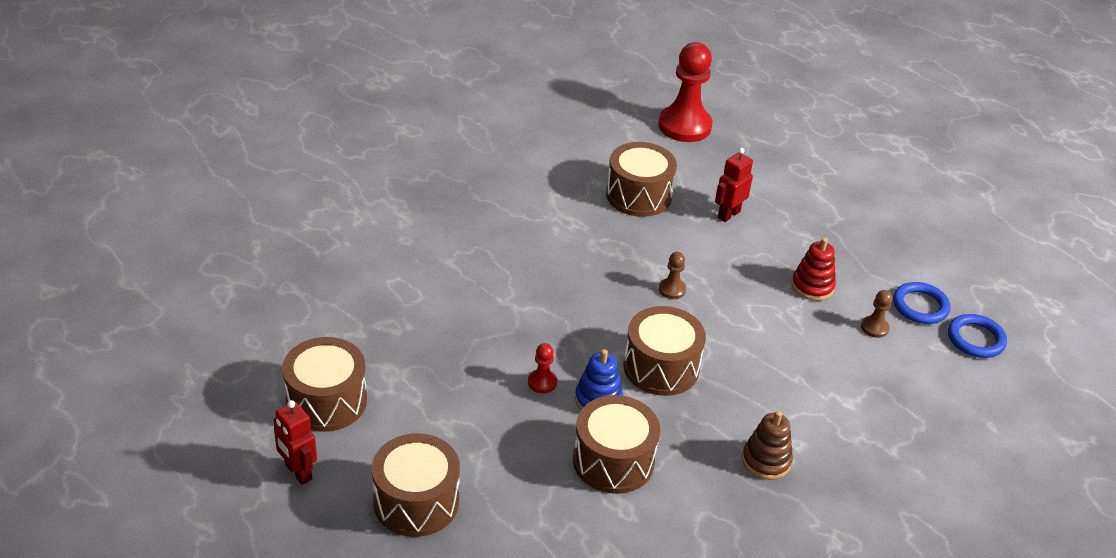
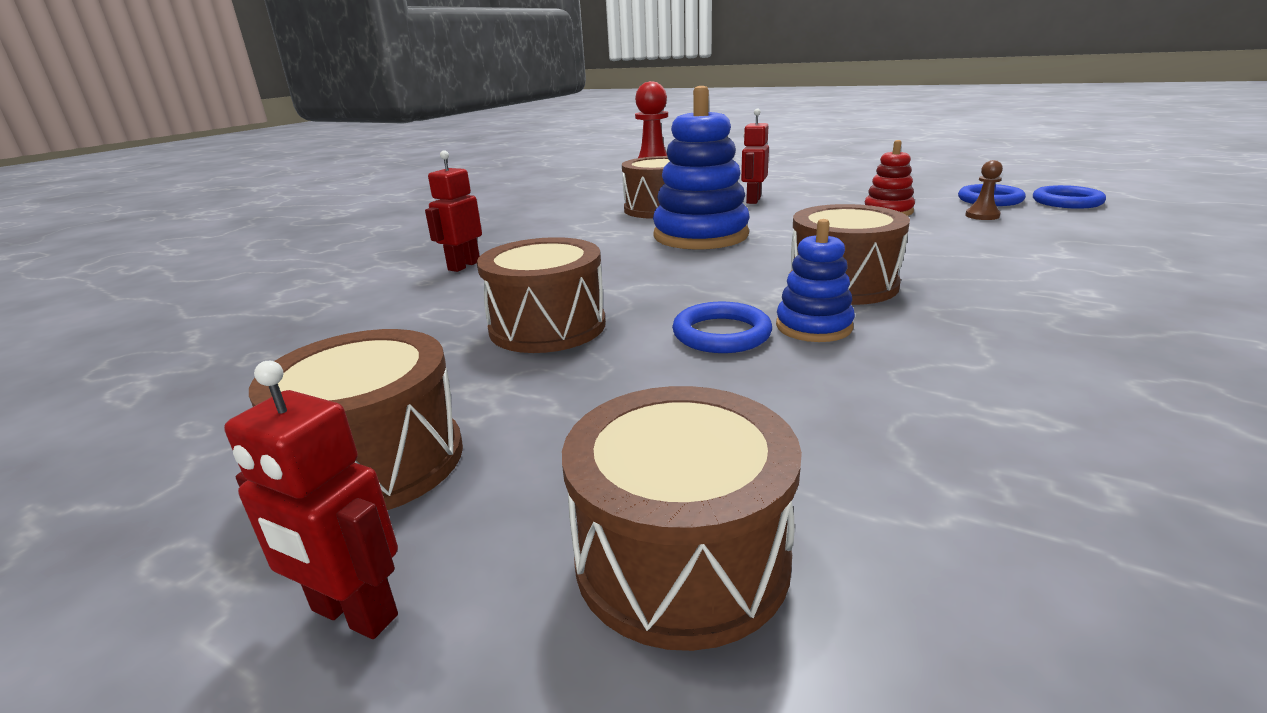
camera: 20 degrees left, 15 degrees down
red pawn [528,343,557,393] -> blue ring [672,302,772,353]
brown drum [573,395,660,494] -> brown drum moved to [477,237,606,353]
brown pawn [659,252,686,299] -> none
brown stacking toy [742,411,793,480] -> none
none -> red robot [425,150,482,272]
none -> blue stacking toy [653,86,750,250]

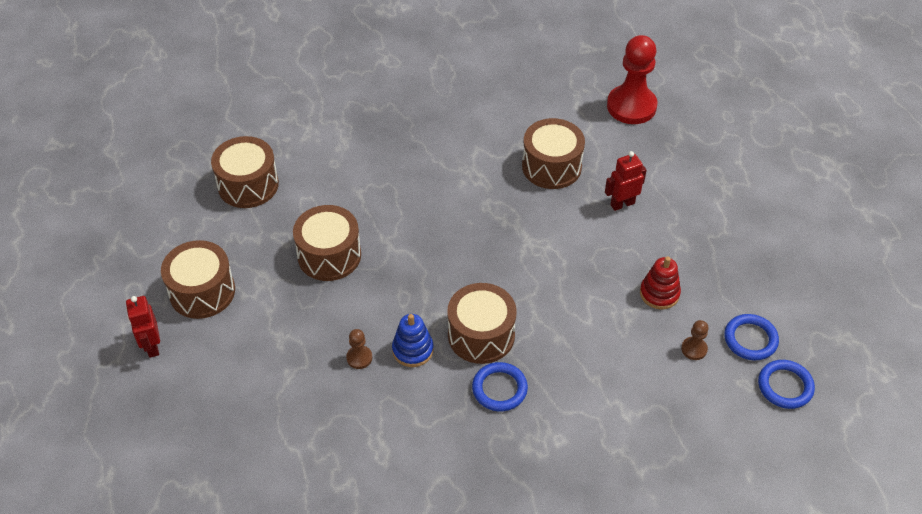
camera: 45 degrees right, 25 degrees up
red robot [425,150,482,272] -> none
brown drum [562,386,802,651] -> brown drum moved to [211,136,279,208]
blue stacking toy [653,86,750,250] -> none
blue ring [672,302,772,353] -> blue ring moved to [472,362,528,411]
none -> brown pawn [346,329,372,369]

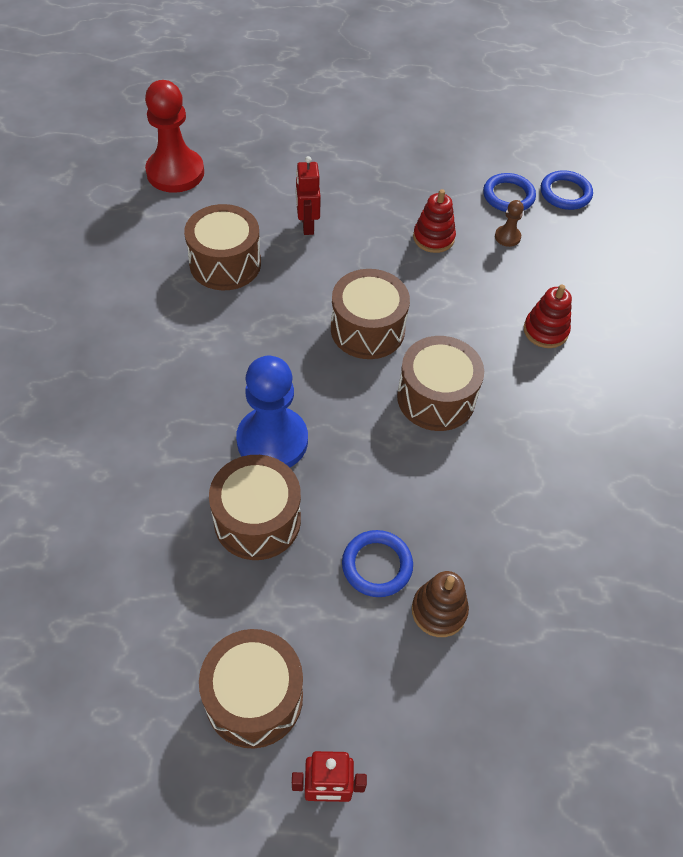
camera: 75 degrees left, 5 degrees up
brown drum [211,136,279,208] -> brown drum moved to [331,269,410,359]
brown pawn [346,329,372,369] -> none
blue stacking toy [392,314,434,367] -> none
blue ring [472,362,528,411] -> blue ring moved to [342,530,413,597]
none -> blue pawn [236,356,308,467]
none -> brown stacking toy [412,571,469,637]
none -> red stacking toy [524,285,572,348]

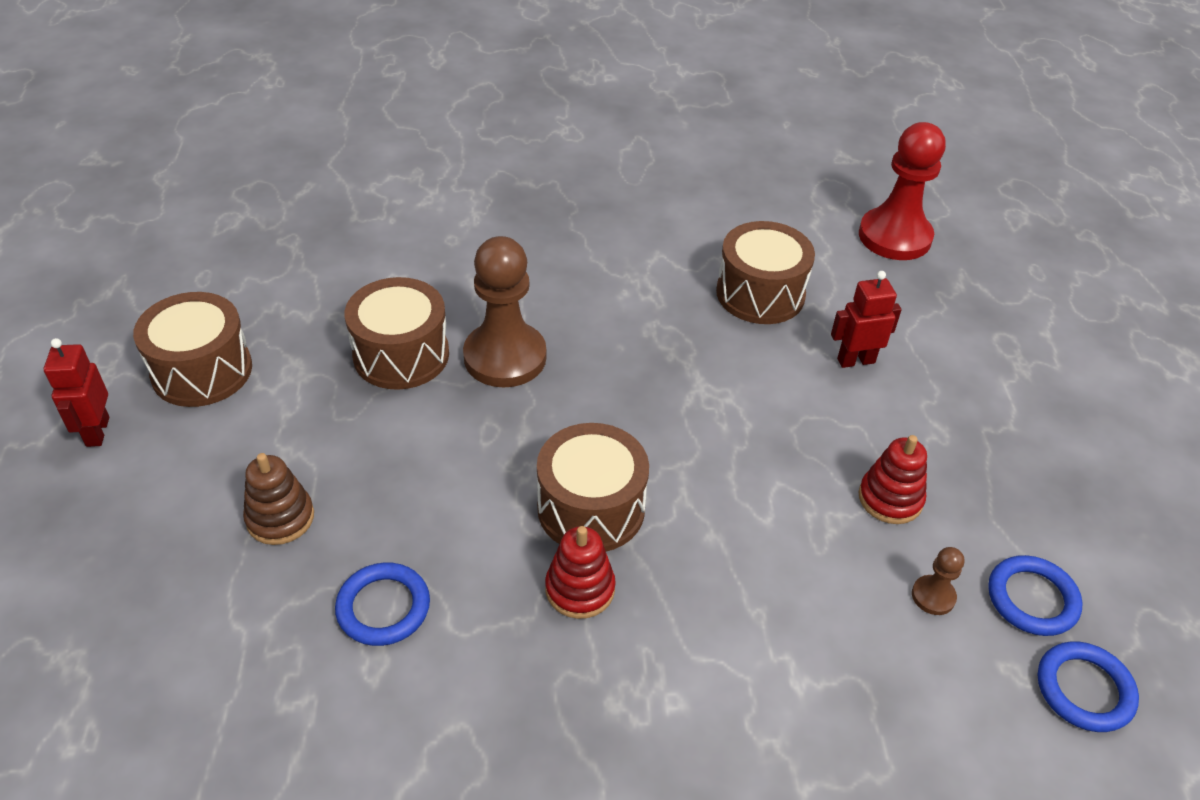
camera: 85 degrees right, 10 degrees down
blue pawn [236,356,308,467] -> brown pawn [463,236,546,387]
brown drum [331,269,410,359] -> none
blue ring [342,530,413,597] -> blue ring moved to [335,563,430,646]
red stacking toy [524,285,572,348] -> red stacking toy moved to [545,526,616,619]

